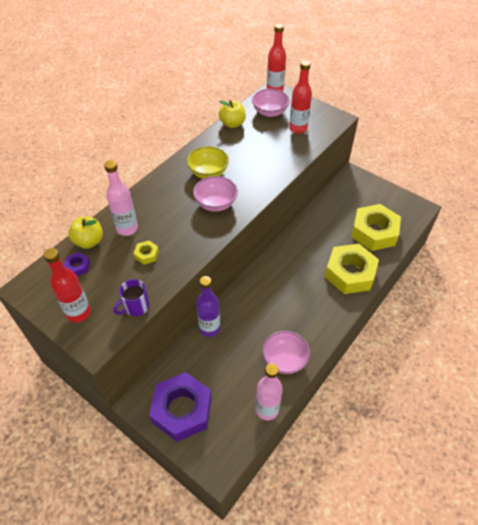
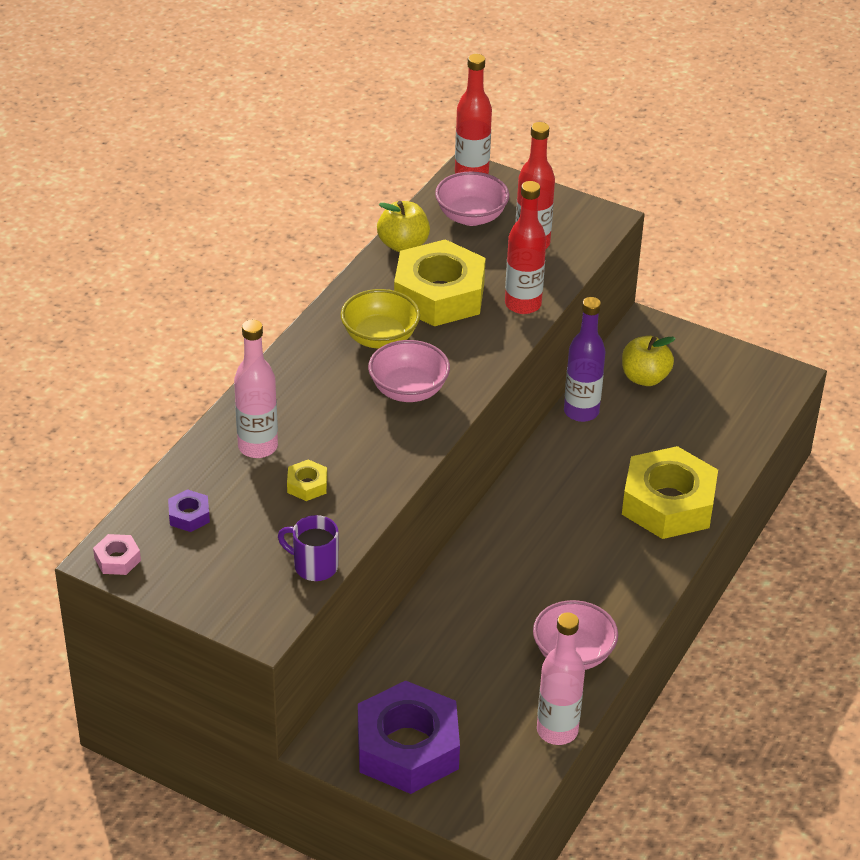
camera: 10 degrees left, 10 degrees down
red bottle [43,248,91,323] -> red bottle moved to [505,181,546,314]
yellow apple [68,216,103,249] -> yellow apple moved to [622,336,676,386]
purple mug [113,279,149,316] -> purple mug turned 75 degrees clockwise [278,515,339,581]
purple bottle [196,276,220,337] -> purple bottle moved to [564,297,606,422]
yellow nut [351,204,401,251] -> yellow nut moved to [394,239,486,326]
none -> pink nut [93,534,141,575]

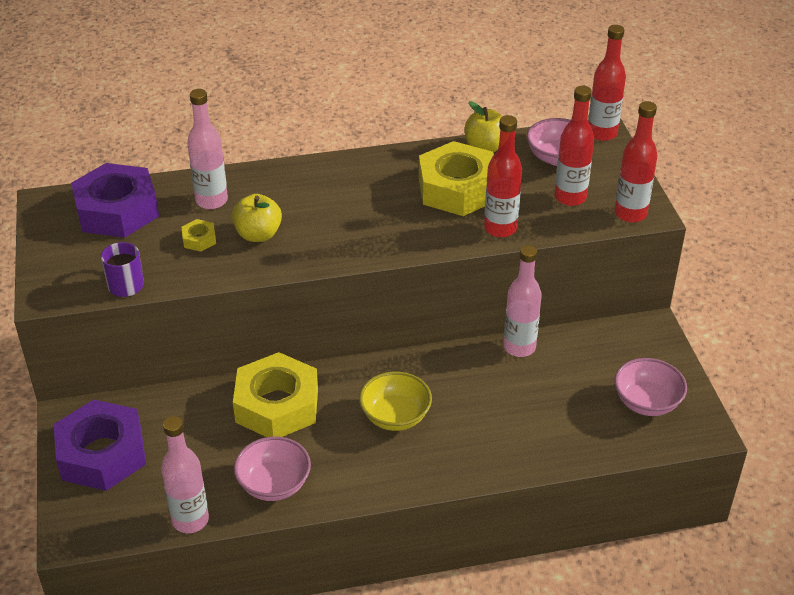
camera: 50 degrees right, 0 degrees up
pink nut [93,534,141,575] -> none
purple nut [168,489,210,532] -> purple nut [71,163,159,238], size x2.45
yellow bowl [341,289,420,349] -> yellow bowl moved to [359,372,432,431]
pink bowl [368,340,450,402] -> pink bowl moved to [614,358,687,416]
purple bottle [564,297,606,422] -> pink bottle [504,245,542,357]
yellow apple [622,336,676,386] -> yellow apple moved to [232,194,282,242]
yellow nut [622,446,718,539] -> yellow nut moved to [233,352,318,437]
none -> red bottle [614,101,658,223]

